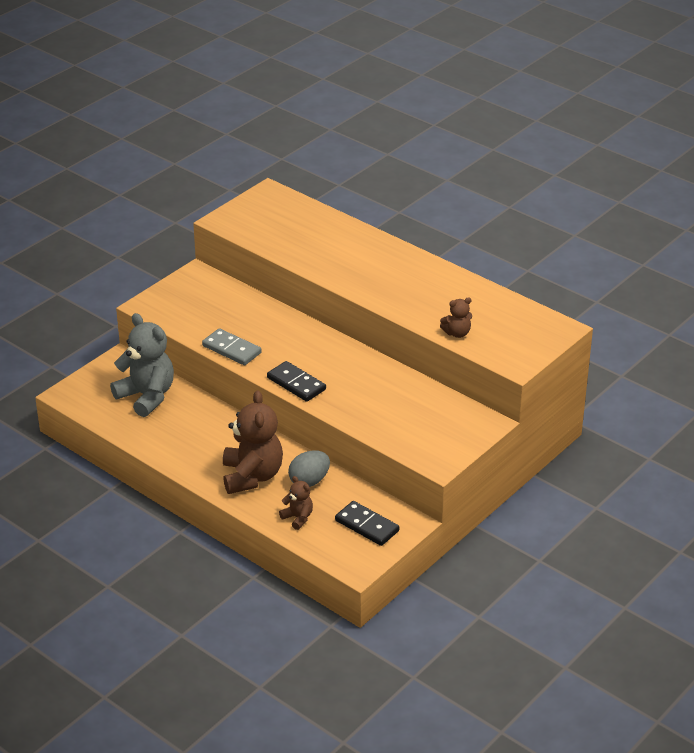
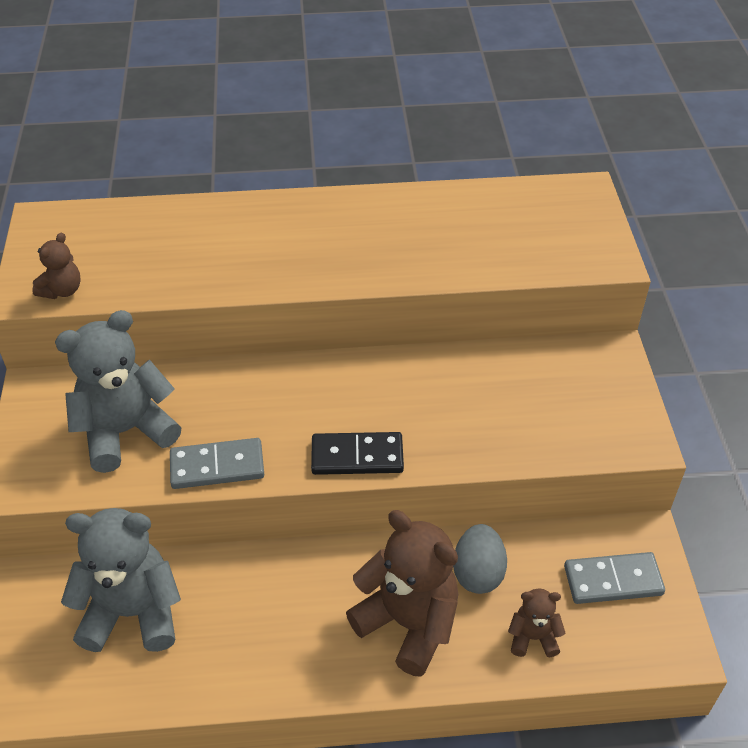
camera: 45 degrees left, 10 degrees up
black domino [335,501,400,546] -> grey domino [564,552,665,604]
brown teddy bear [440,297,472,338] -> brown teddy bear moved to [32,233,81,299]
none -> grey teddy bear [55,310,181,473]

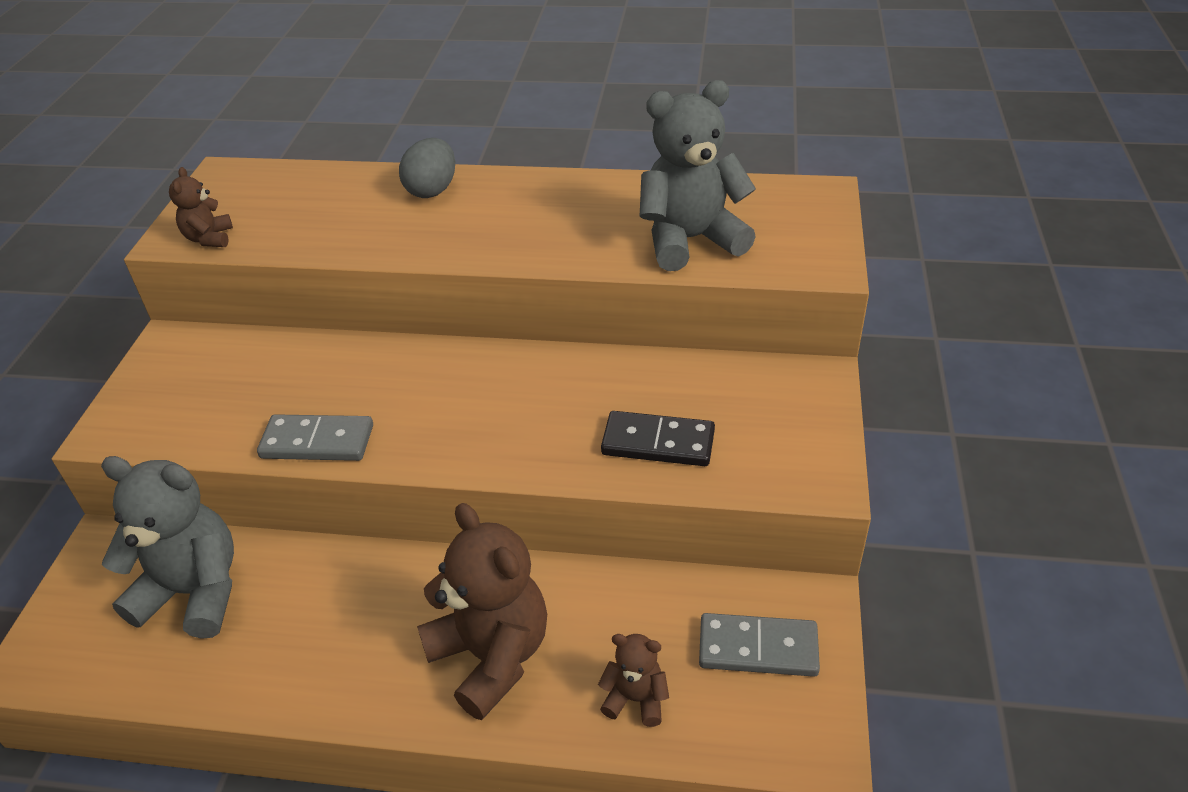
camera: 15 degrees right, 5 degrees down
brown teddy bear [32,233,81,299] -> brown teddy bear turned 135 degrees clockwise [169,167,233,247]
grey teddy bear [55,310,181,473] -> grey teddy bear moved to [640,80,756,271]
black domino [311,432,404,475] -> black domino moved to [601,411,715,466]
grey egg [453,524,507,594] -> grey egg moved to [399,138,455,198]

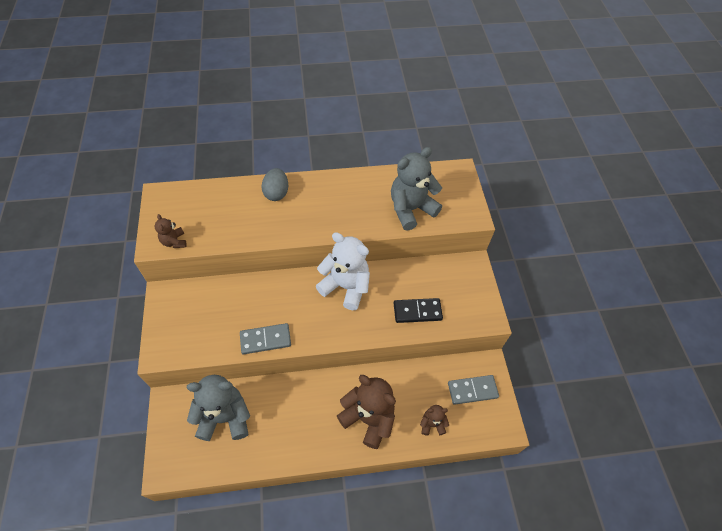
camera: 20 degrees left, 15 degrees up
none -> white teddy bear [316,232,370,310]

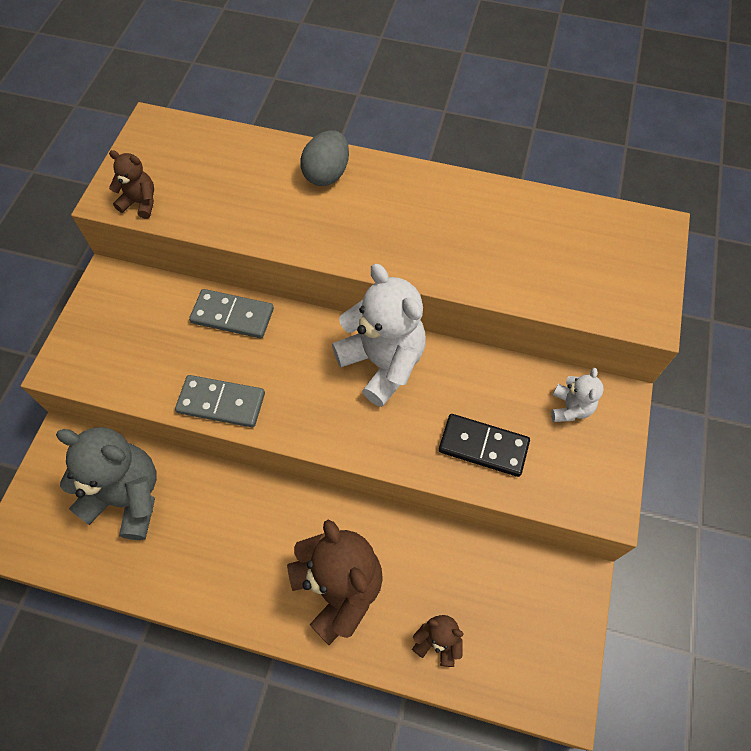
camera: 25 degrees right, 5 degrees up
brown teddy bear [155,214,187,248] -> brown teddy bear turned 105 degrees clockwise [109,150,154,219]
grey teddy bear [391,147,442,231] -> none
grey domino [448,375,499,405] -> grey domino moved to [189,289,274,338]
none -> white teddy bear [551,368,604,422]

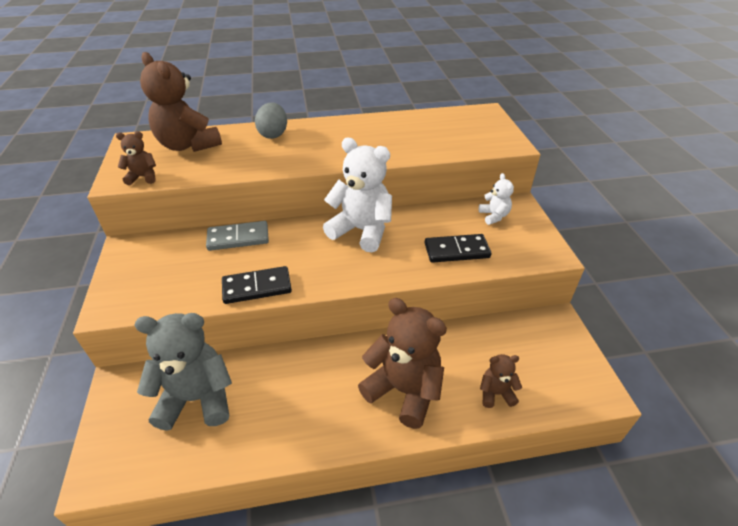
camera: 25 degrees left, 20 degrees down
grey domino [175,375,265,427] -> black domino [222,266,292,304]
none -> brown teddy bear [140,52,222,152]

